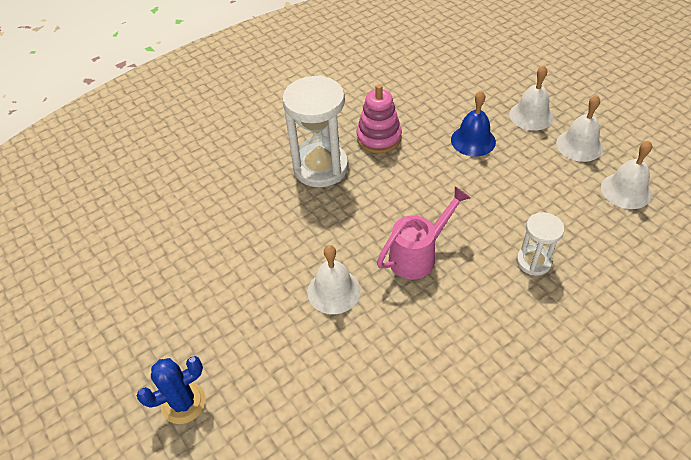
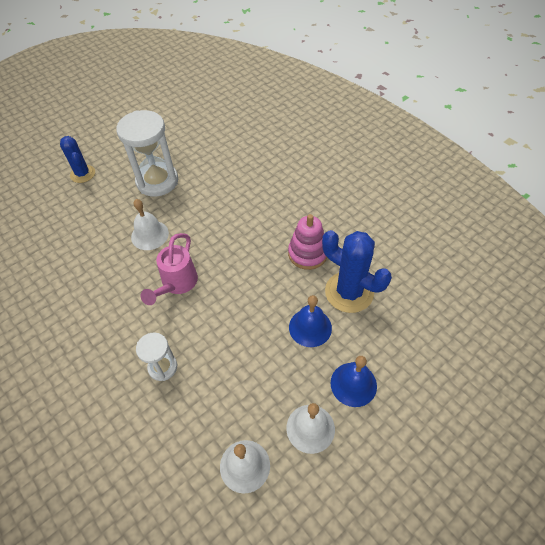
camera: 85 degrees right, 5 degrees up
white hourglass [282,75,349,187] -> white hourglass moved to [116,110,178,197]
pink watering can [377,186,471,280] -> pink watering can turned 60 degrees clockwise [141,233,198,305]
white bell [509,65,553,131] -> blue bell [330,356,377,407]
none -> blue cactus [322,230,392,313]

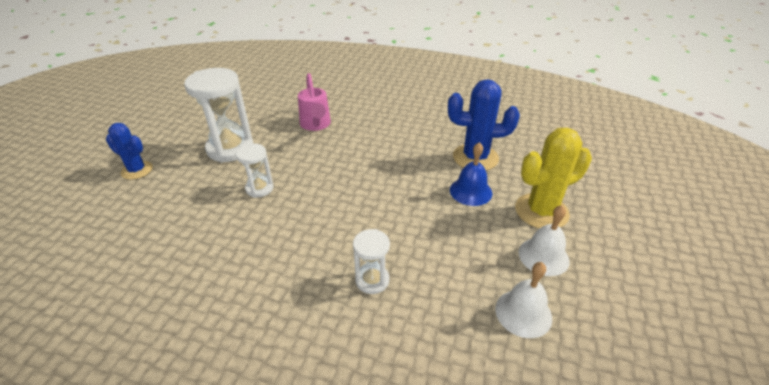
camera: 35 degrees left, 15 degrees down
white bell [131,199,169,250] -> white hourglass [236,143,274,198]
pink watering can [141,233,198,305] -> pink watering can moved to [298,73,331,131]
pink stacking toy [288,214,327,270] -> none
blue bell [330,356,377,407] -> yellow cactus [515,128,592,229]

